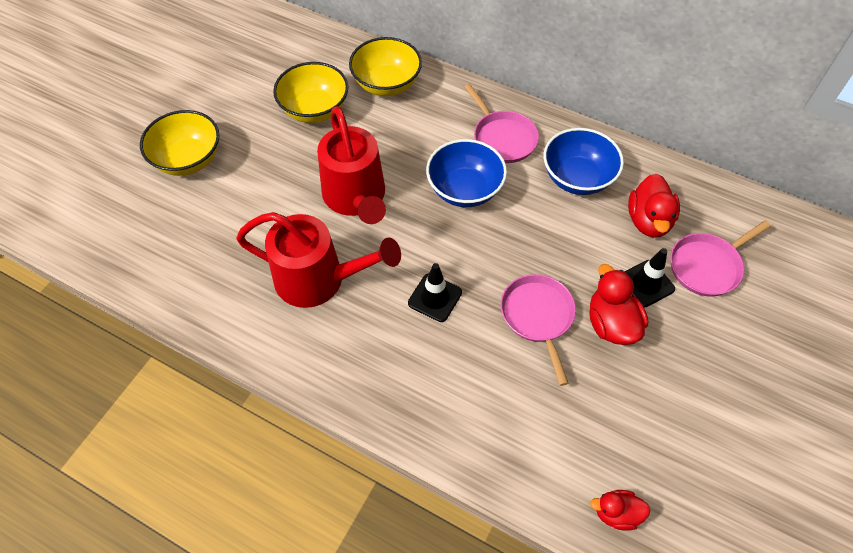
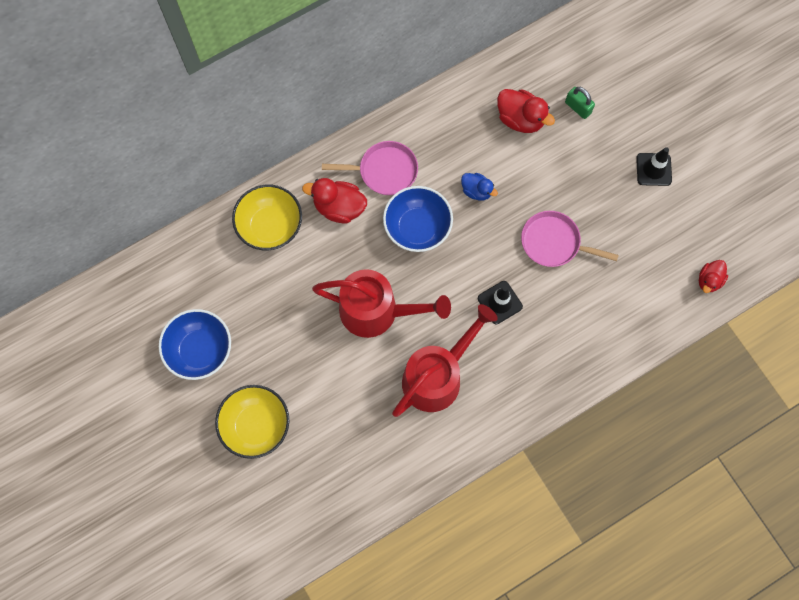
camera: 60 degrees left, 15 degrees up
yellow bowl [273,62,348,123] -> none
blue bowl [544,128,624,195] -> blue bowl moved to [159,309,231,380]
red duck [589,264,648,345] -> red duck moved to [302,178,367,224]
black traffic cone [624,248,675,307] -> black traffic cone moved to [636,147,672,186]
pink pan [670,220,771,297] -> green padlock [565,87,595,119]
none -> blue duck [461,173,498,201]

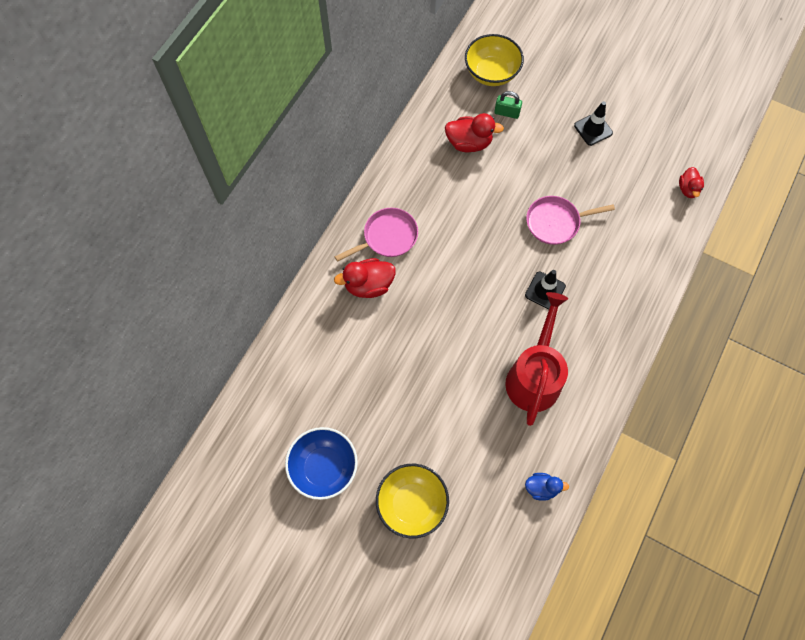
camera: 30 degrees left, 5 degrees down
yellow bowl [232,185,302,250] -> yellow bowl moved to [465,34,524,86]
red watering can [312,269,451,338] -> none
blue bowl [383,186,453,252] -> none
blue duck [461,173,498,201] -> blue duck moved to [525,473,569,501]

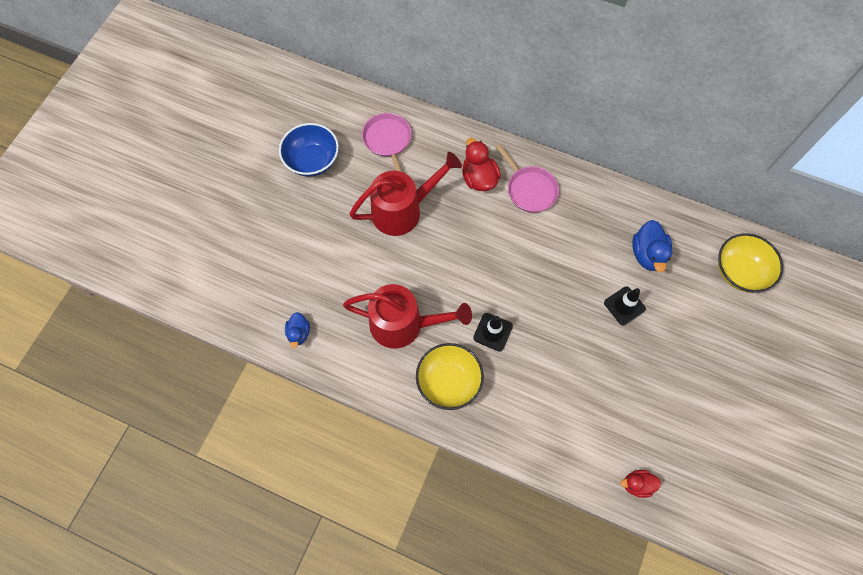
camera: 85 degrees right, 0 degrees up
yellow bowl [376,464,449,539] -> yellow bowl moved to [416,343,484,410]
red duck [445,113,504,152] -> blue duck [632,220,672,272]
green padlock [494,91,522,119] -> none
pink pan [526,196,615,245] -> pink pan moved to [362,113,411,172]
black traffic cone [574,101,613,146] -> black traffic cone moved to [604,287,646,326]
none -> red watering can [349,152,462,236]

